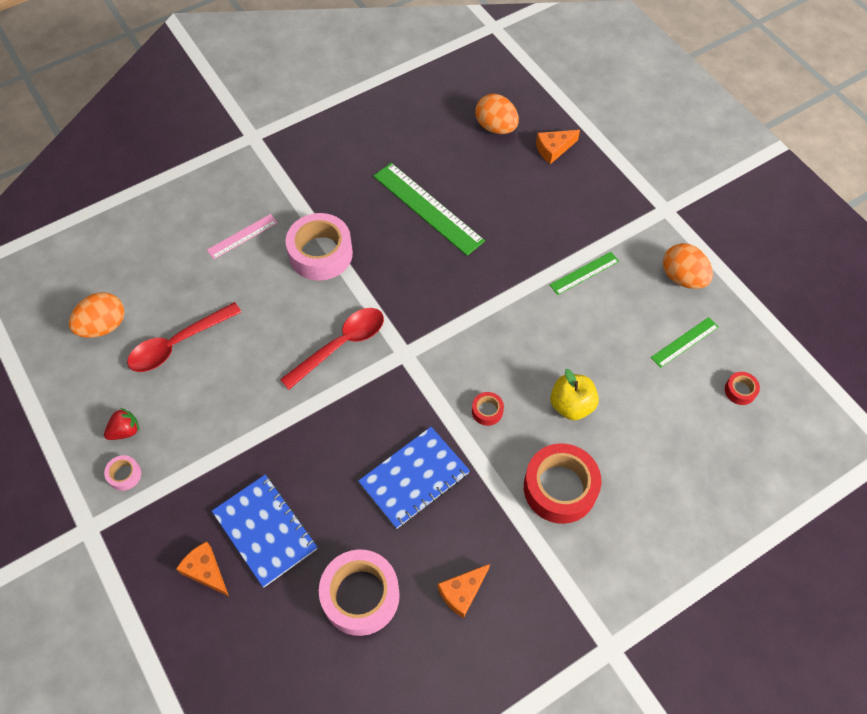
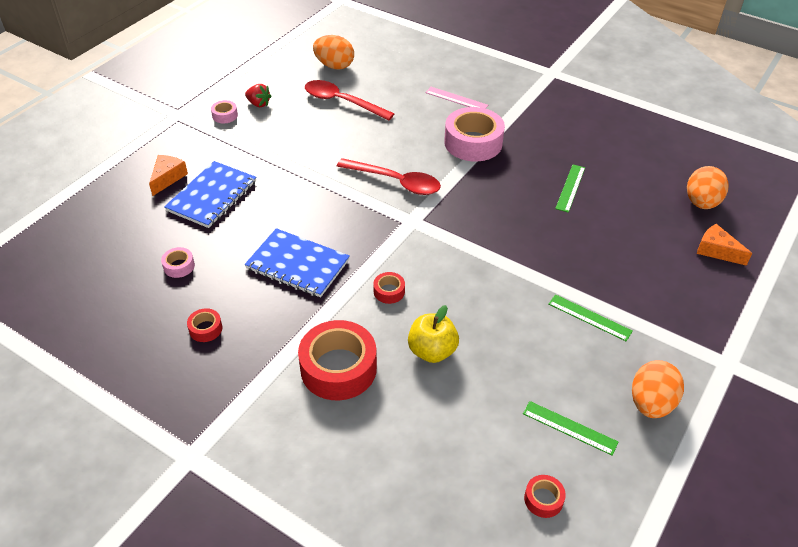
camera: 65 degrees right, 15 degrees down
pink tape [319,549,400,636] -> pink tape [161,247,195,278], size x0.45
green ruler [373,163,485,256] -> green ruler [555,164,585,213], size x0.54
orange cheese [438,564,490,618] -> red tape [187,308,222,342]

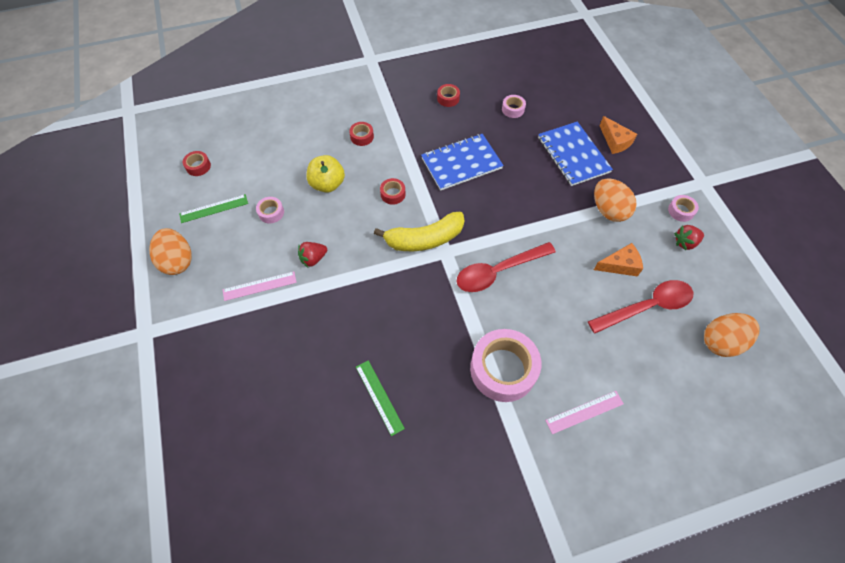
camera: 130 degrees right, 15 degrees up
red tape [298,320,377,400] -> red tape [349,122,374,146], size x0.45
green ruler [549,294,633,341] -> pink ruler [223,271,297,301]
orange egg [687,166,729,209] -> orange egg moved to [594,178,637,222]
orange cheese [697,224,752,266] -> orange cheese moved to [594,243,643,277]
none -> pink tape [256,197,284,223]
none -> red strawberry [298,242,327,268]
none -> yellow banana [374,212,464,251]

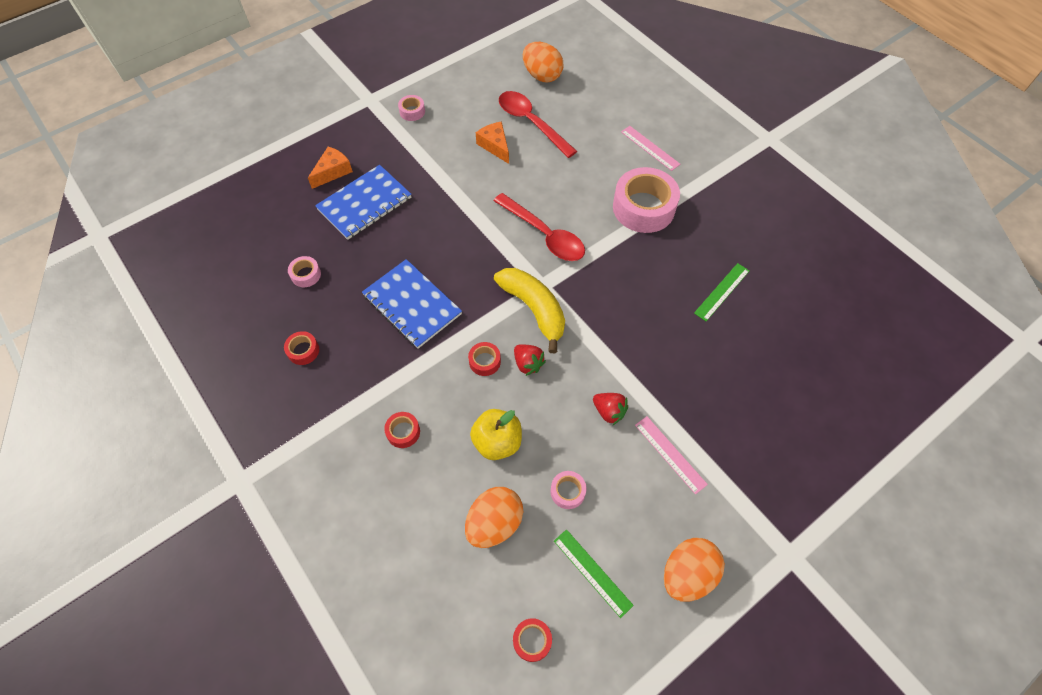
camera: 110 degrees left, 0 degrees up
orange egg [594,178,637,222] -> orange egg moved to [465,487,523,548]
red strawberry [674,225,704,250] -> red strawberry moved to [514,344,546,376]

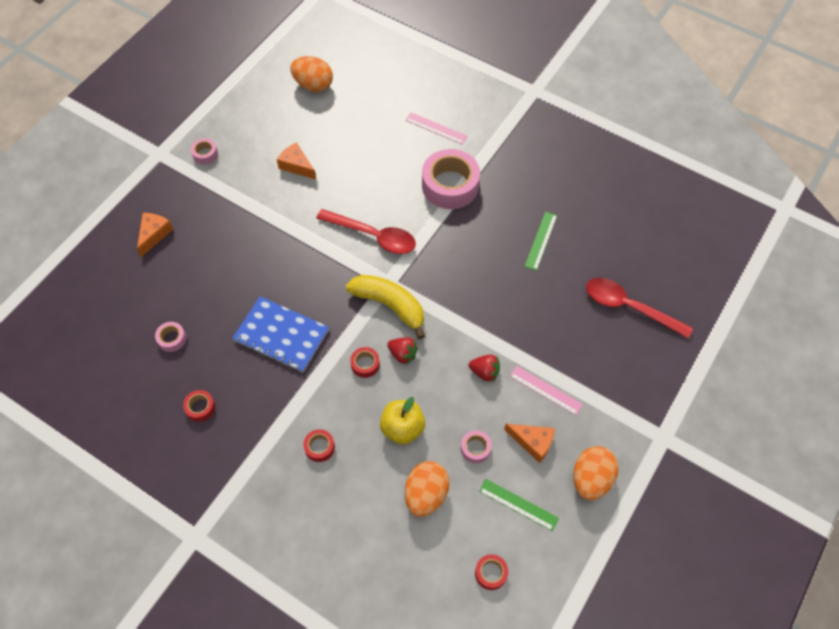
camera: 20 degrees left, 0 degrees up
blue notebook [315,165,411,240] -> none
red spoon [499,91,577,158] -> red spoon moved to [586,278,693,339]
none -> orange cheese [504,424,555,463]

